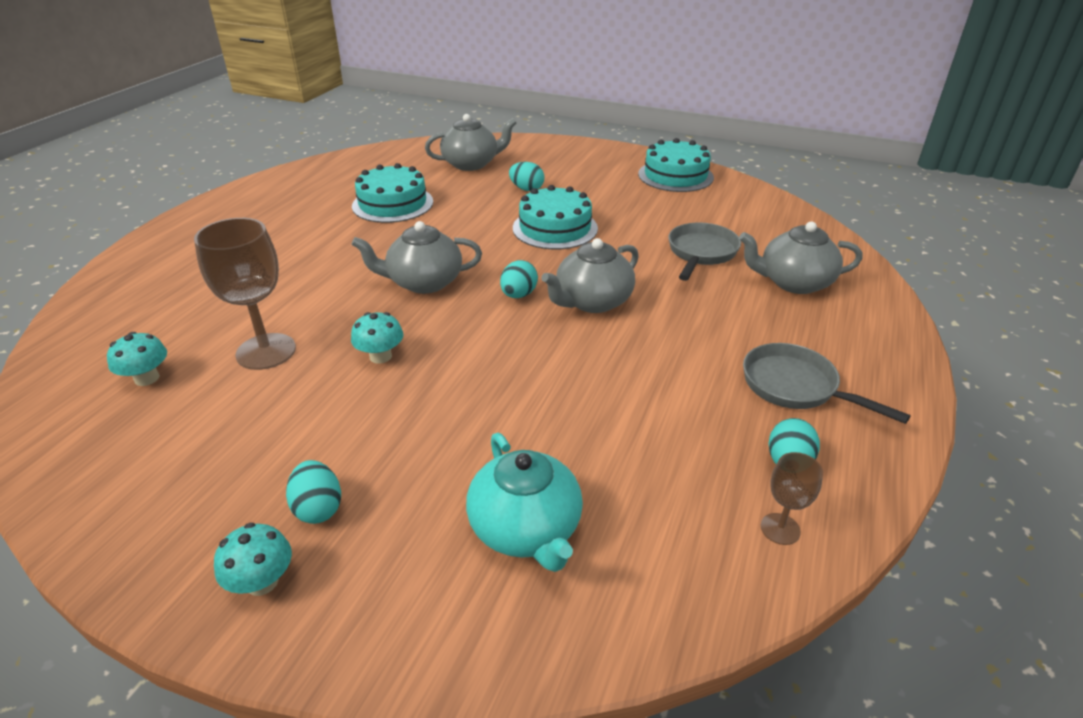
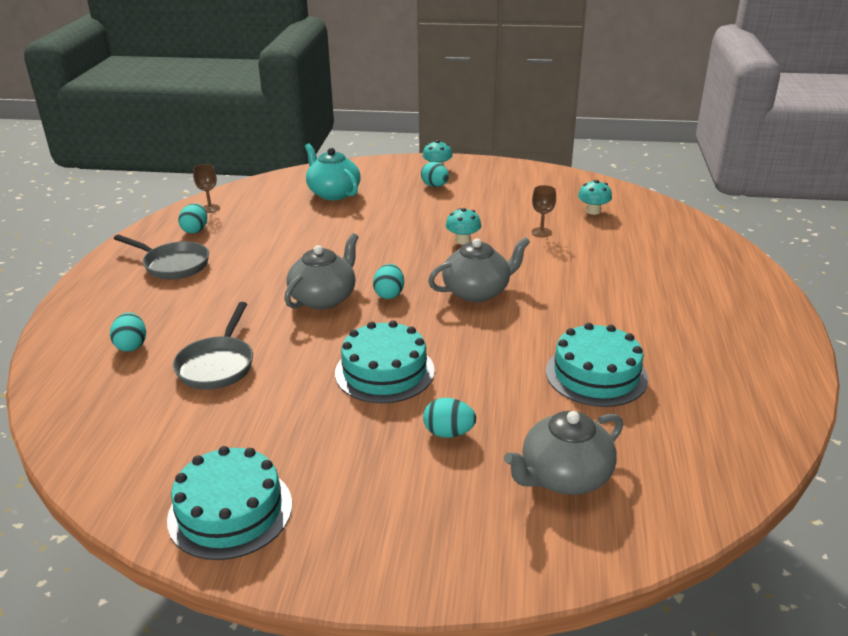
camera: 165 degrees right, 5 degrees down
brown goblet [194,218,296,370] -> brown goblet [532,185,556,237], size x0.51
grey teapot [739,222,862,294] -> turquoise egg [110,312,146,352]

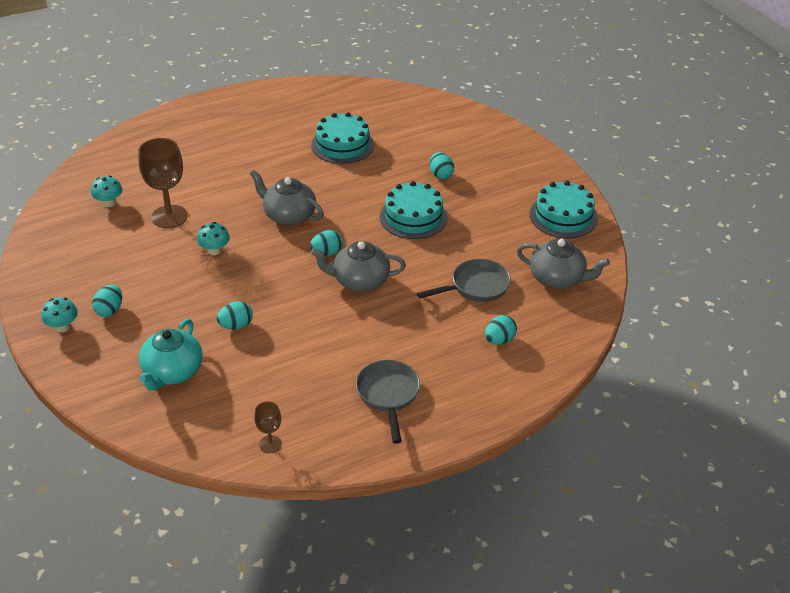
camera: 125 degrees left, 10 degrees up
turquoise egg [178,203,207,234] -> turquoise egg moved to [217,301,253,329]
grey teapot [504,411,623,495] -> grey teapot moved to [517,239,610,289]
brown goblet [532,185,556,237] -> brown goblet [138,138,188,228], size x1.98

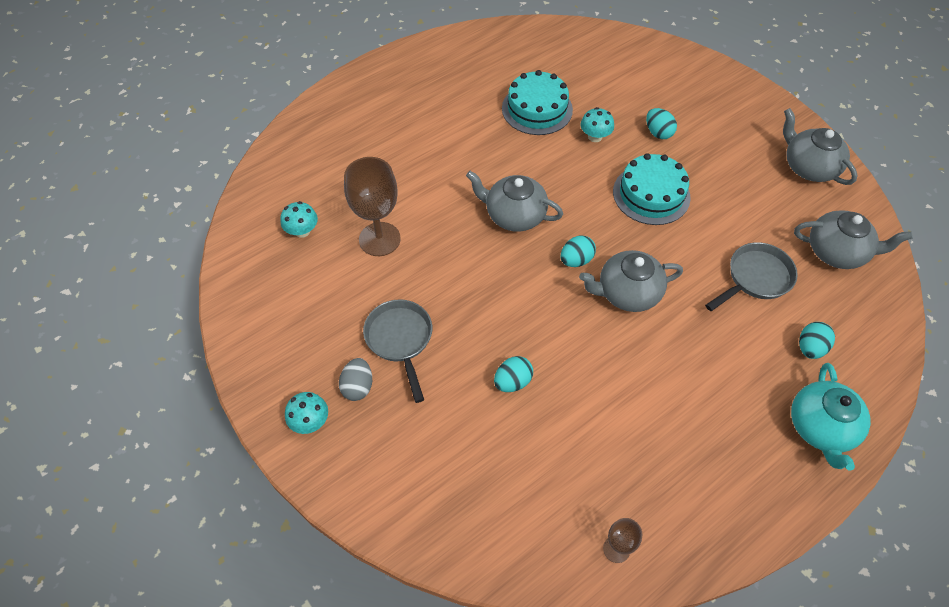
camera: 10 degrees left, 15 degrees up
turquoise egg [92,285,122,317] -> grey egg [339,358,372,401]
turquoise teapot [139,319,203,391] -> turquoise teapot moved to [791,363,871,471]
turquoise mushroom [197,222,230,255] -> turquoise mushroom moved to [581,107,614,142]
grey pan [356,360,420,444] -> grey pan moved to [363,300,432,403]
turquoise cake [530,181,598,238] -> grey teapot [783,108,858,185]

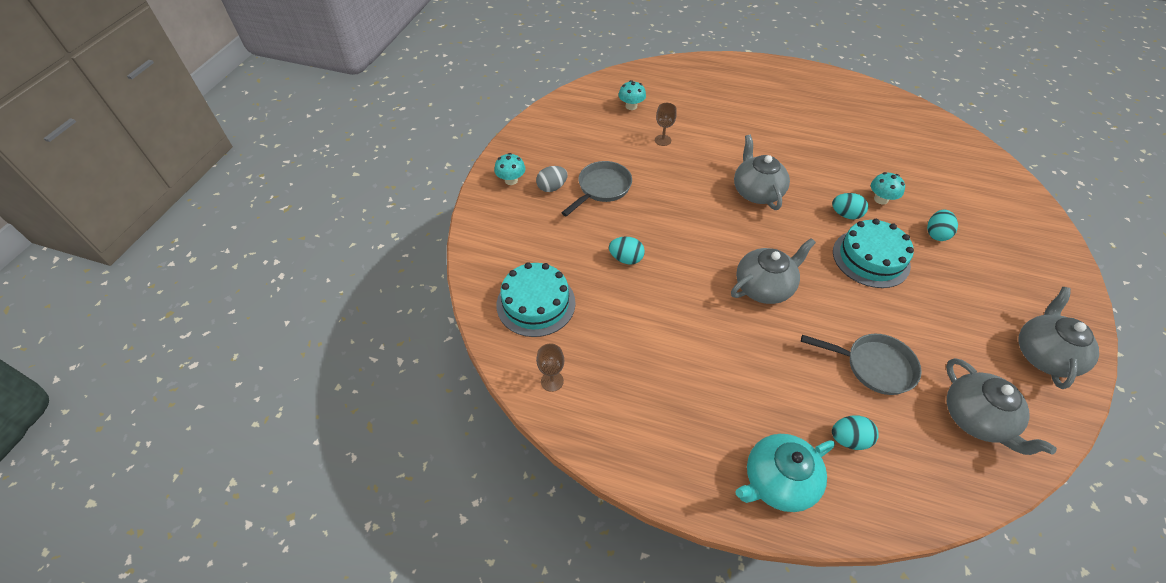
camera: 55 degrees right, 5 degrees down
brown goblet [344,157,401,256] -> brown goblet [655,103,677,146], size x0.51
turquoise cake [502,70,573,135] -> turquoise cake moved to [497,262,576,337]
turquoise egg [561,235,596,267] -> turquoise egg moved to [832,193,868,219]
grey teapot [579,250,683,312] -> grey teapot turned 105 degrees clockwise [731,238,816,304]

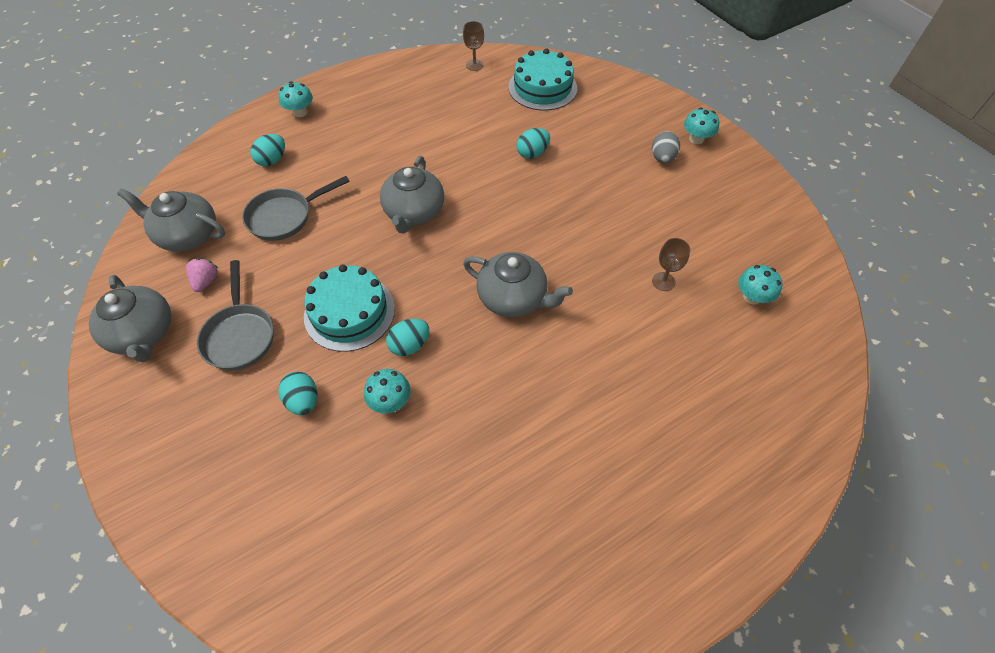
camera: 130 degrees right, 5 degrees up
grey pan [561,161,632,217] -> grey pan moved to [197,260,274,370]
turquoise teapot [735,434,835,512] -> turquoise mushroom [279,81,313,117]
none -> pink strawberry [186,258,218,292]

